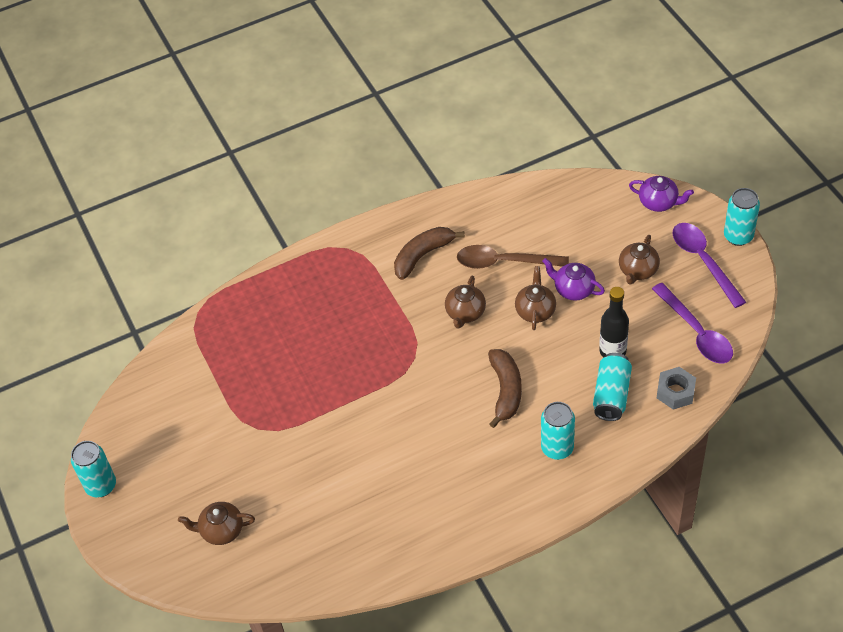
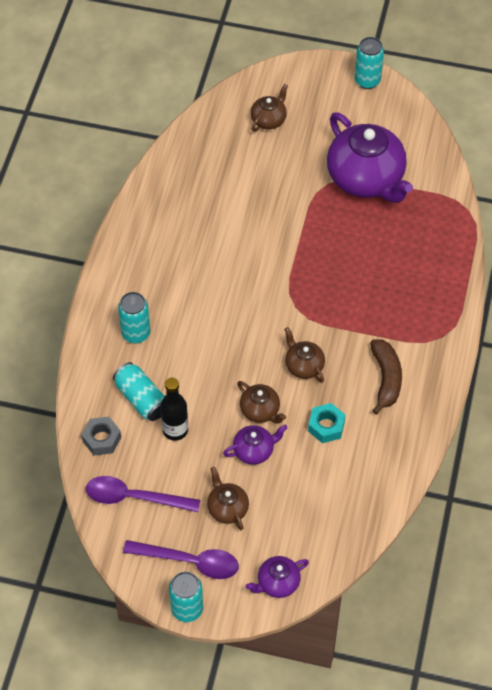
camera: 125 degrees right, 5 degrees up
brown spoon [457,245,569,269] -> turquoise nut [308,403,345,443]
brown banana [488,349,522,428] -> none
none -> purple teapot [327,112,413,203]

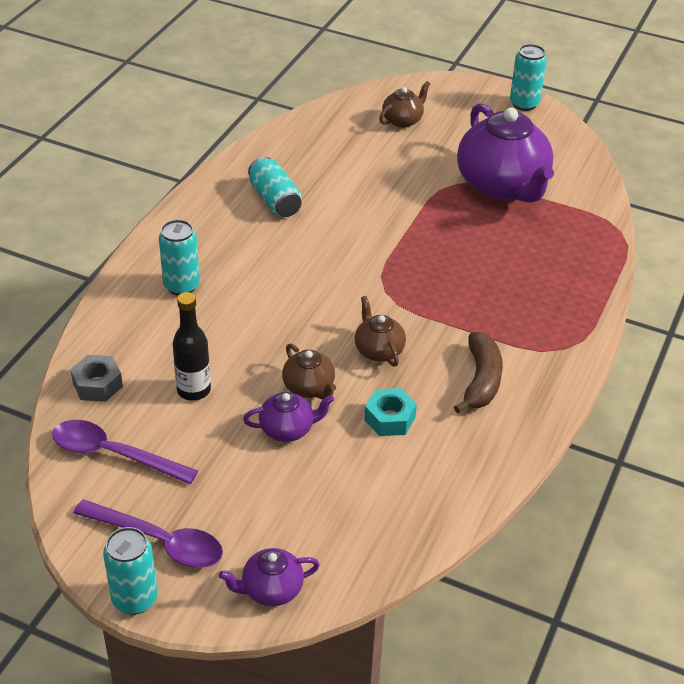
camera: 10 degrees right, 15 degrees down
turquoise can [113,362,165,421] -> turquoise can moved to [248,157,302,217]
brown teapot [207,467,249,530] -> none

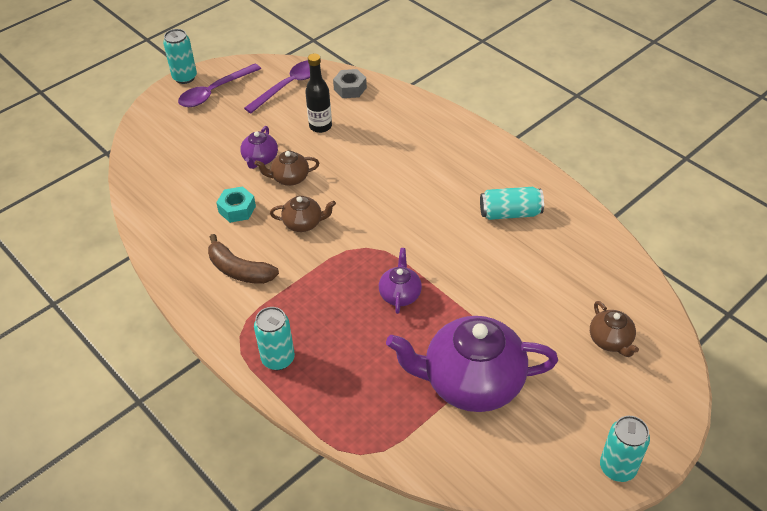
camera: 115 degrees right, 5 degrees up
turquoise can [159,220,200,296] -> turquoise can moved to [254,307,295,370]
purple teapot [219,548,320,606] -> purple teapot moved to [379,248,422,314]

